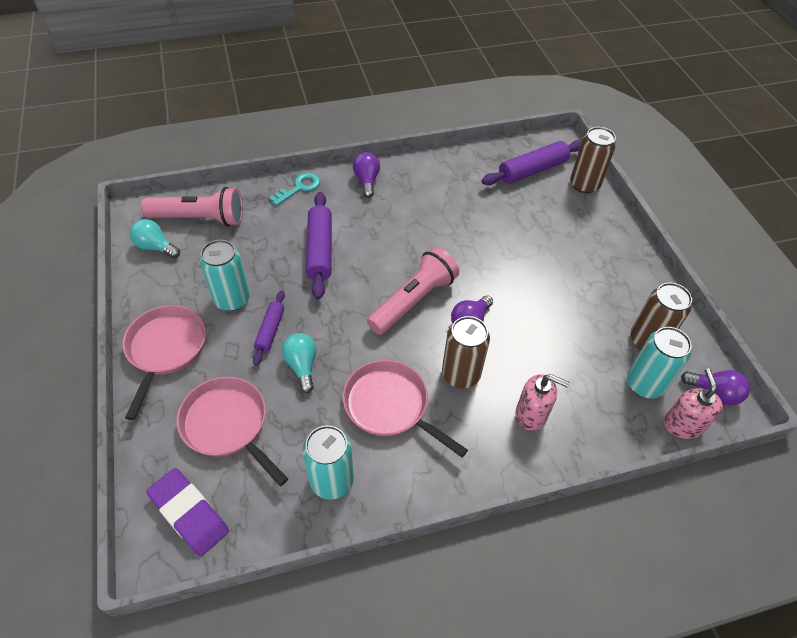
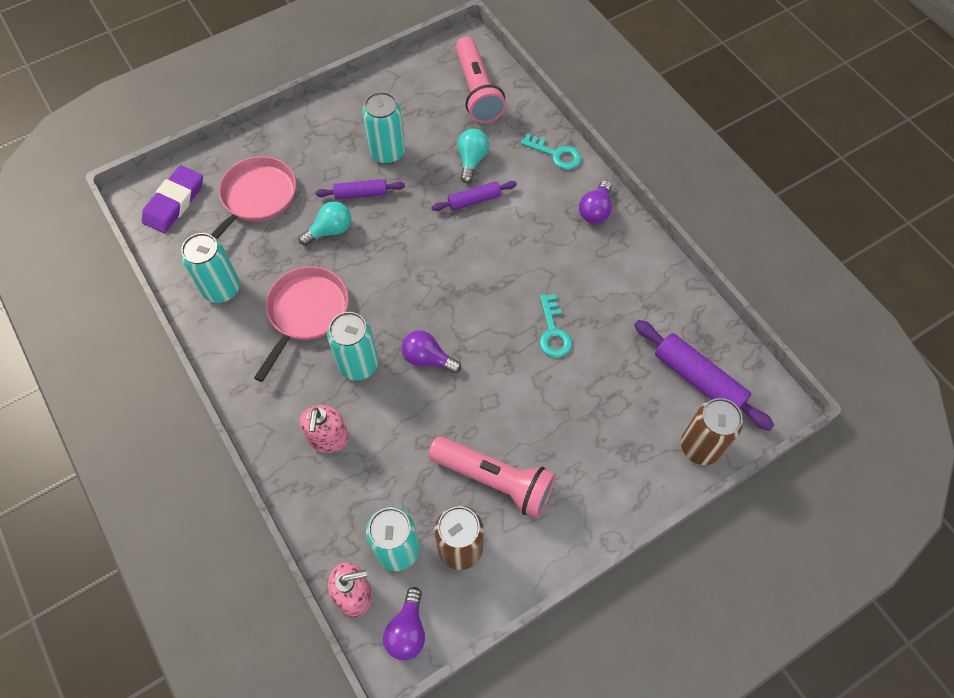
camera: 75 degrees right, 10 degrees up
pink pan [123,305,206,420] -> none
turquoise light bulb [130,219,180,258] -> turquoise light bulb moved to [458,129,489,183]
purple rolling pin [306,192,332,300] -> purple rolling pin [432,181,517,211], size x0.60
purple light bulb [353,152,380,198] -> purple light bulb turned 135 degrees clockwise [579,180,612,224]
pink flashlight [367,247,459,335] -> pink flashlight moved to [428,436,556,518]
brown can [442,316,490,388] -> turquoise can [327,312,378,381]
none -> turquoise key [540,294,572,357]

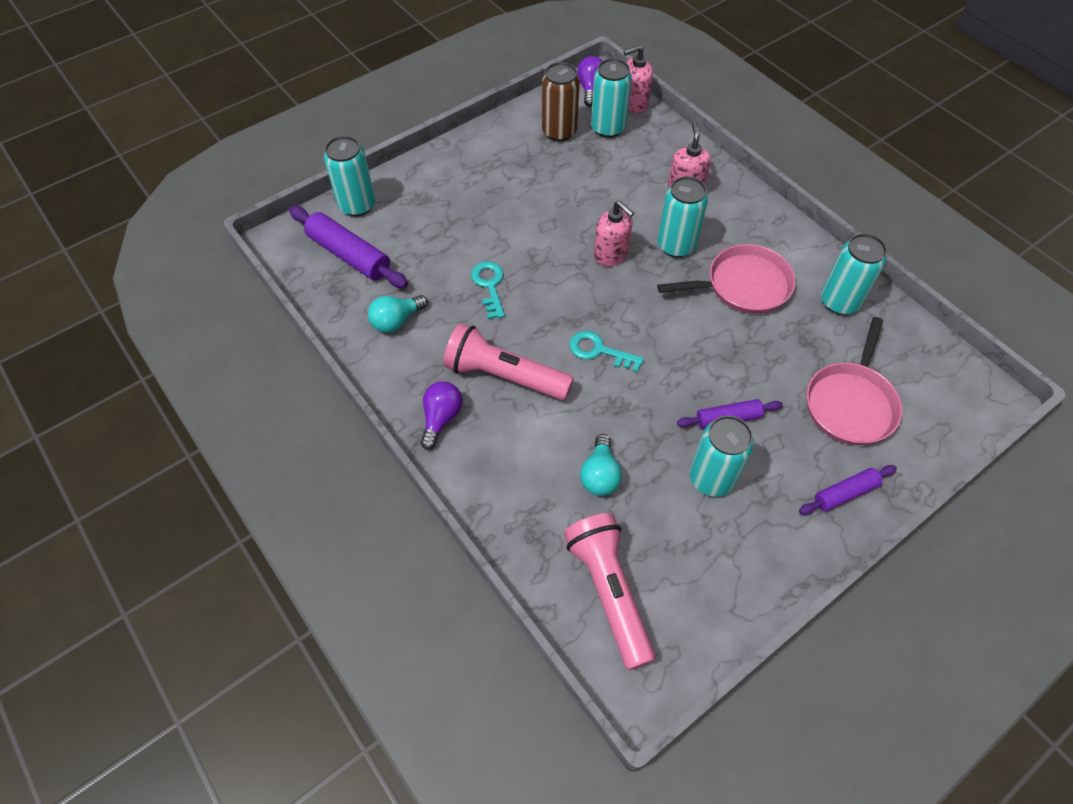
camera: 175 degrees right, 5 degrees down
purple eraser [142,165,203,233] -> none
pink pan [254,266,349,382] -> pink pan turned 120 degrees counterclockwise [657,244,796,314]
turquoise light bulb [299,201,351,246] -> turquoise light bulb moved to [368,295,428,333]
purple light bulb [402,330,461,374] -> pink soap dispenser [594,201,634,266]
pink flashlight [428,436,556,518] -> pink flashlight moved to [443,323,574,400]
purple rolling pin [432,181,517,211] -> purple rolling pin moved to [799,465,897,515]
turquoise key [520,133,581,170] -> turquoise key moved to [569,331,644,372]
brown can [681,398,743,465] -> turquoise can [324,136,375,216]

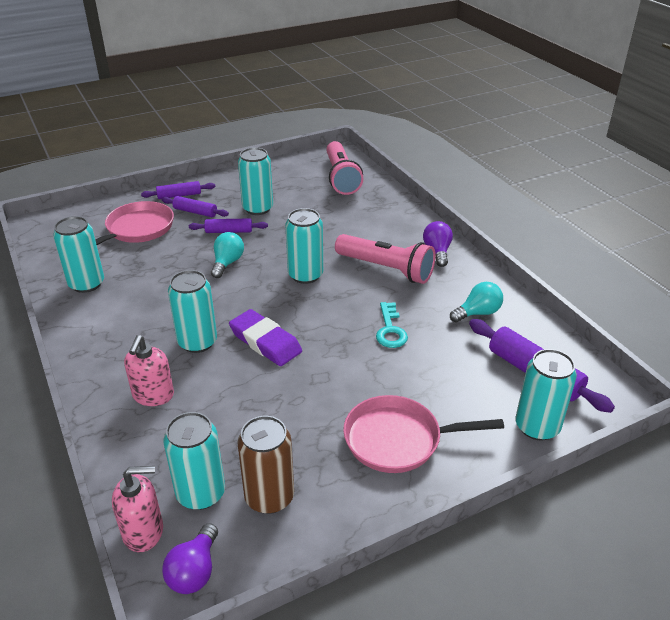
camera: 170 degrees left, 20 degrees down
purple light bulb [421,381,463,450] -> purple light bulb turned 150 degrees clockwise [423,221,453,267]
turquoise key [569,331,644,372] -> turquoise can [285,208,323,284]
turquoise light bulb [580,434,622,496] -> turquoise light bulb moved to [211,232,244,278]
pink soap dispenser [594,201,634,266] -> purple eraser [229,309,302,366]
pink pan [657,244,796,314] -> pink pan moved to [343,395,504,473]
none -> purple rolling pin [162,196,229,217]

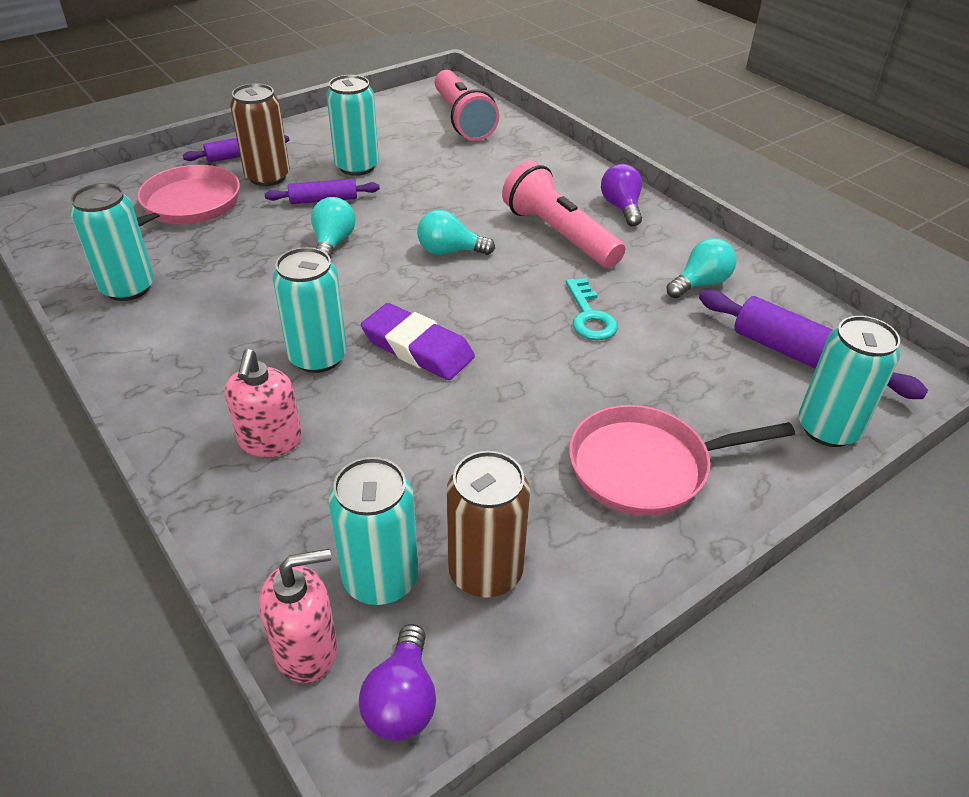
camera: 10 degrees left, 5 degrees up
purple rolling pin [162,196,229,217] -> brown can [230,83,290,186]
turquoise can [285,208,323,284] -> turquoise light bulb [417,210,495,255]
pink flashlight [335,234,436,284] -> pink flashlight turned 150 degrees counterclockwise [502,161,625,268]

